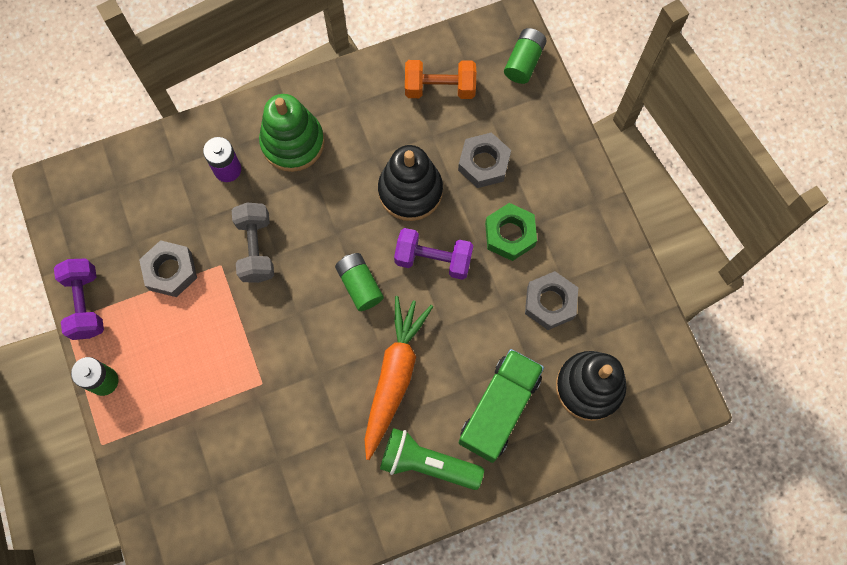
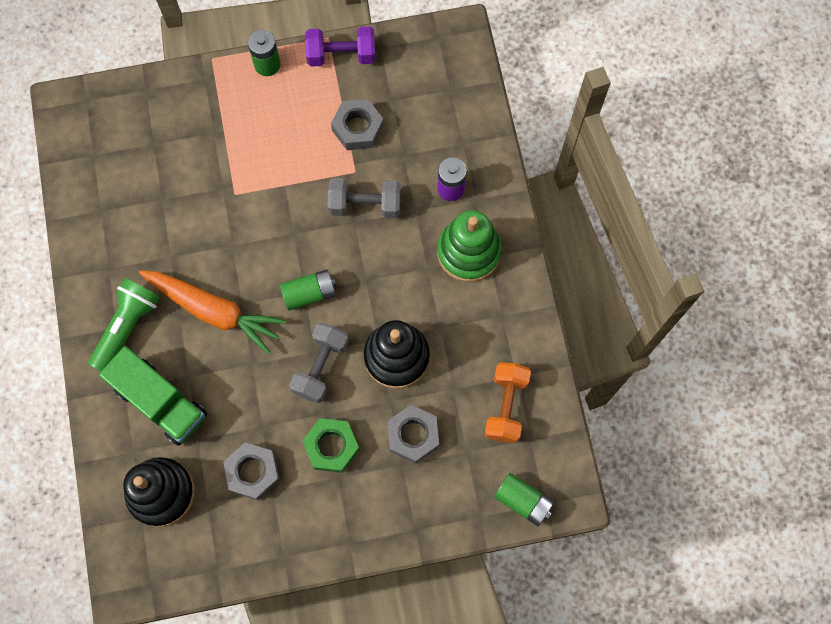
camera: 100 degrees right, 0 degrees up
purple dumbbell [394,228,474,280] -> grey dumbbell [289,322,349,403]

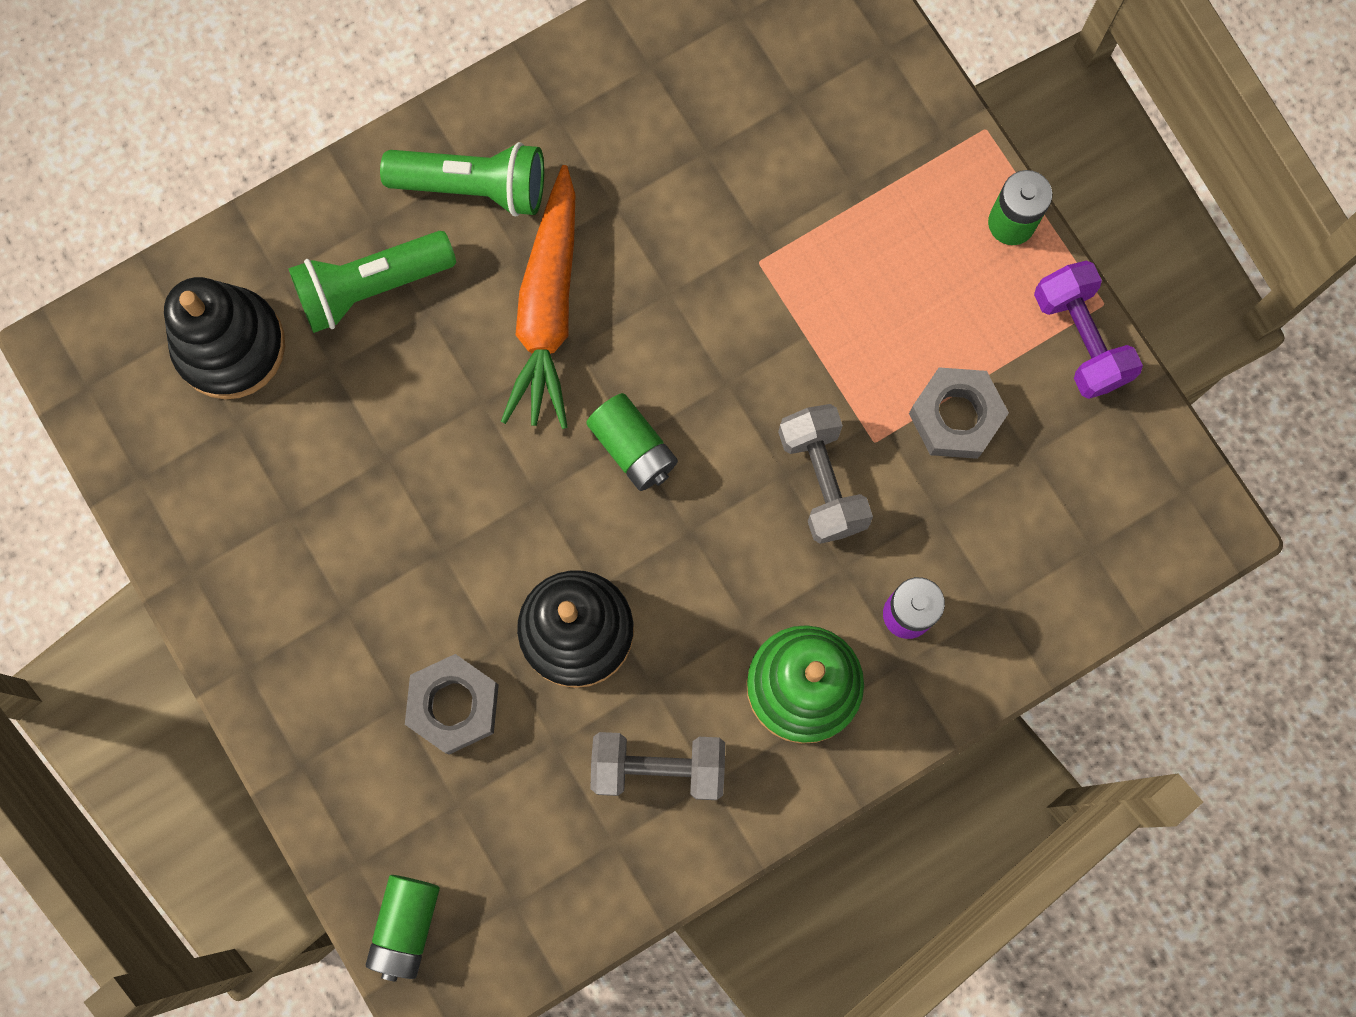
camera: 70 degrees right, 5 degrees up
green truck [99,346,207,446] -> green flashlight [289,231,456,333]
grey nut [223,442,280,500] -> none
grey dumbbell [289,322,349,403] -> grey dumbbell moved to [590,732,725,800]
green nut [302,418,360,473] -> none
orange dumbbell [484,363,531,443] -> none

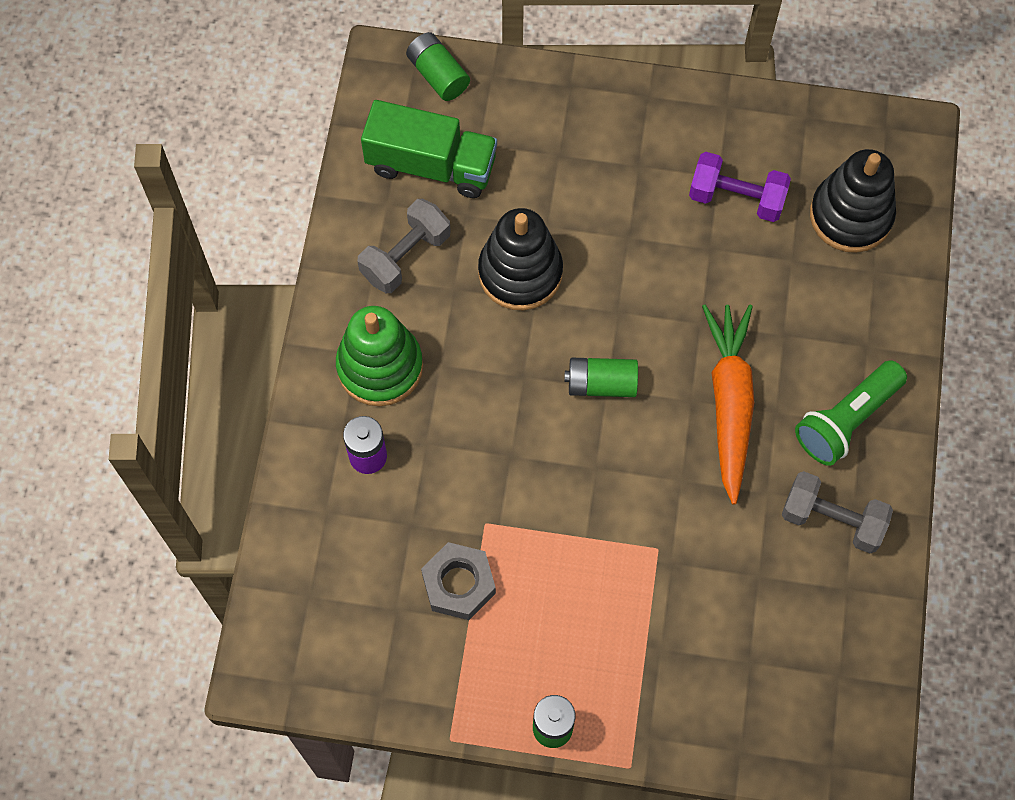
camera: 130 degrees right, 10 degrees down
green flashlight [289,231,456,333] -> none
grey nut [405,654,499,755] -> none
orange carrot [501,165,575,429] -> orange carrot turned 45 degrees clockwise [702,305,754,505]
grey dumbbell [778,404,873,544] -> grey dumbbell moved to [781,471,893,553]
purple dumbbell [1034,260,1143,399] -> purple dumbbell moved to [689,152,791,222]
none -> green truck [361,100,497,198]

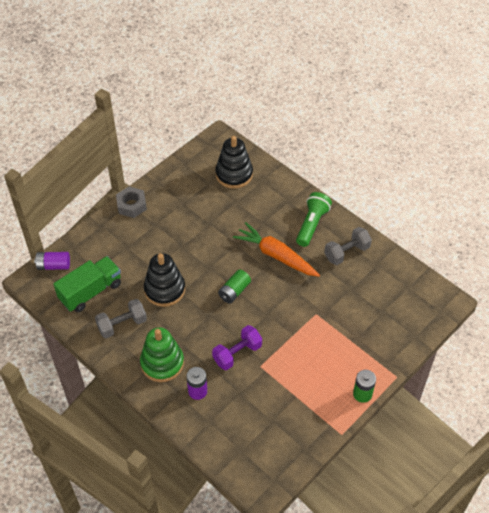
camera: 55 degrees left, 15 degrees down
grey dumbbell [357,199,451,293] -> grey dumbbell turned 75 degrees clockwise [95,299,147,338]
green battery [406,32,470,101] -> purple battery [34,252,70,270]
grey nut [421,542,496,620] -> grey nut moved to [116,186,147,218]
purple dumbbell [689,152,791,222] -> purple dumbbell moved to [212,325,262,370]
green flashlight [795,360,907,466] -> green flashlight turned 150 degrees counterclockwise [296,192,332,247]

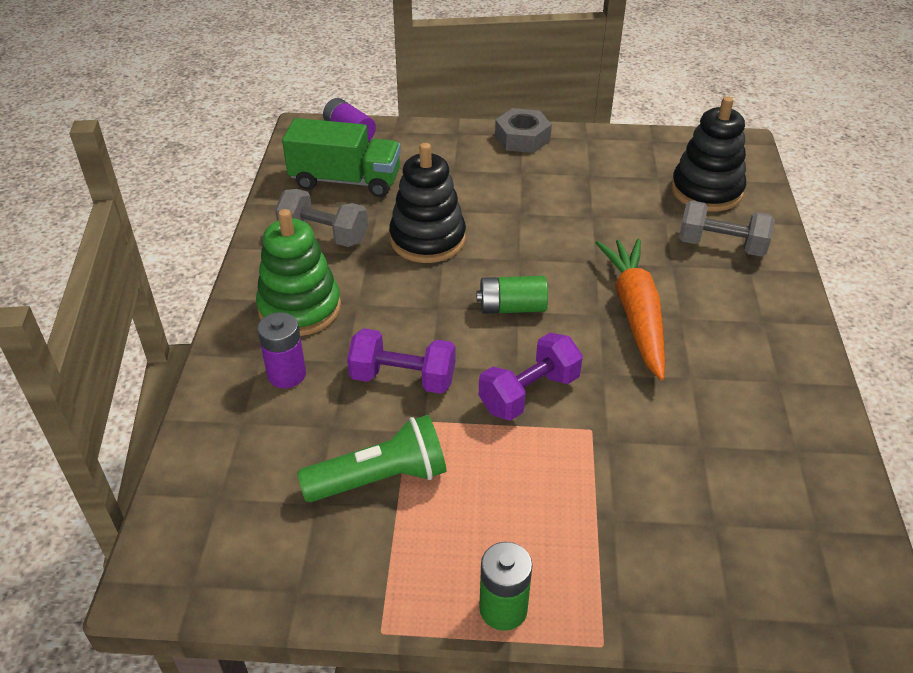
camera: 50 degrees right, 10 degrees down
green flashlight [296,192,332,247] -> green flashlight moved to [297,415,447,502]
grey dumbbell [324,227,372,265] -> grey dumbbell moved to [679,200,775,257]
none -> purple dumbbell [479,333,583,421]

